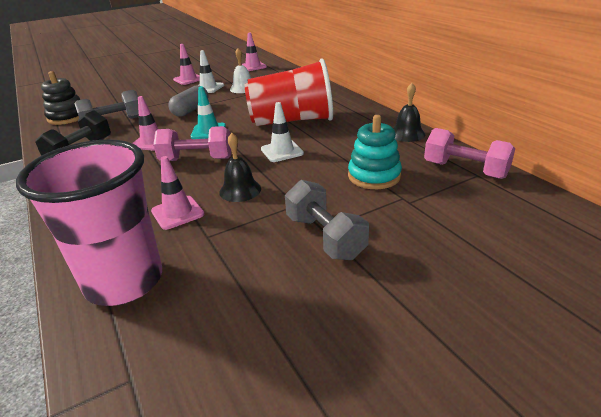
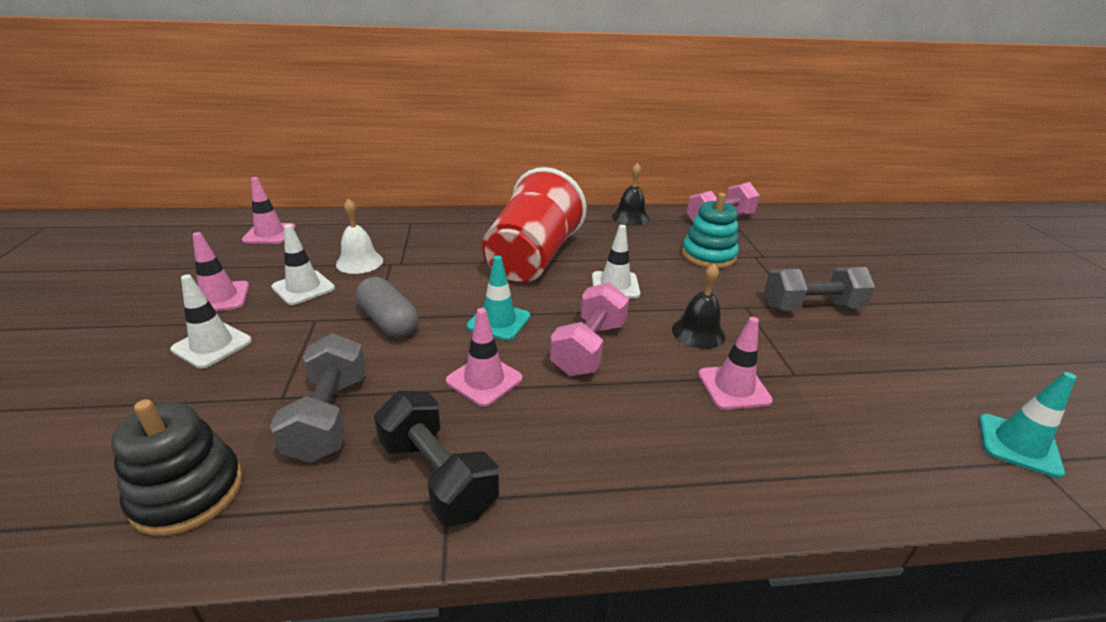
camera: 70 degrees left, 0 degrees up
pink cup [16,139,162,306] -> none
none -> white traffic cone [170,274,252,369]
none -> turquoise traffic cone [979,372,1077,478]

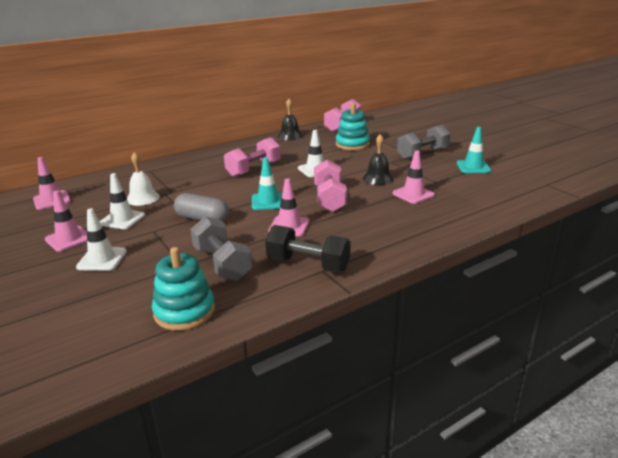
camera: 25 degrees left, 5 degrees down
black stacking toy [111,399,243,536] -> turquoise stacking toy [152,247,215,331]
red cup [482,167,587,283] -> pink dumbbell [224,137,281,177]
turquoise traffic cone [979,372,1077,478] -> turquoise traffic cone moved to [457,127,491,173]

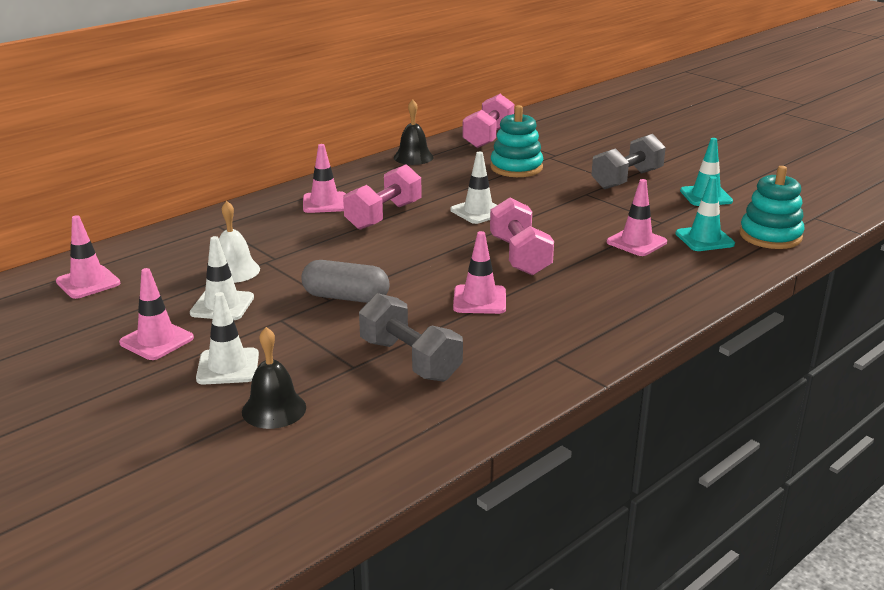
camera: 10 degrees left, 0 degrees up
turquoise stacking toy [152,247,215,331] -> turquoise stacking toy moved to [739,166,804,249]
turquoise traffic cone [252,157,282,210] -> turquoise traffic cone moved to [675,176,735,251]
black dumbbell [265,225,351,273] -> none
black bell [363,134,394,185] -> black bell moved to [242,327,306,429]
none -> pink traffic cone [303,144,346,213]

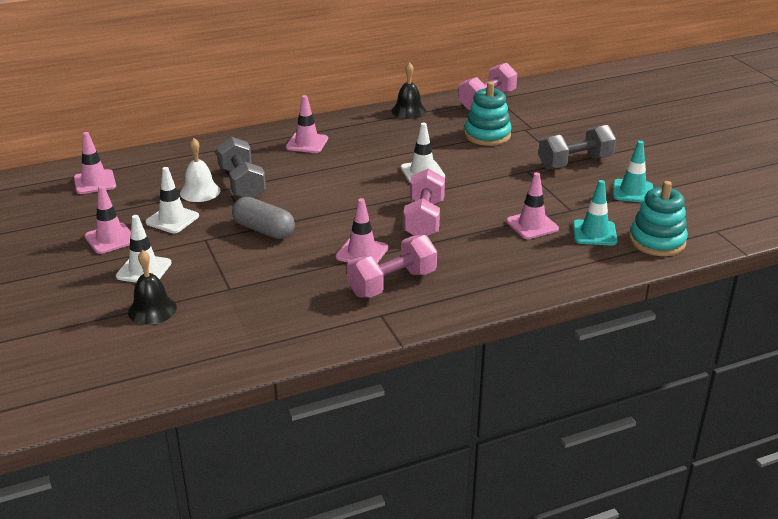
camera: 20 degrees right, 5 degrees up
pink dumbbell [343,164,421,230] -> pink dumbbell moved to [347,235,437,298]
grey dumbbell [359,293,463,382] -> grey dumbbell moved to [216,137,266,198]

